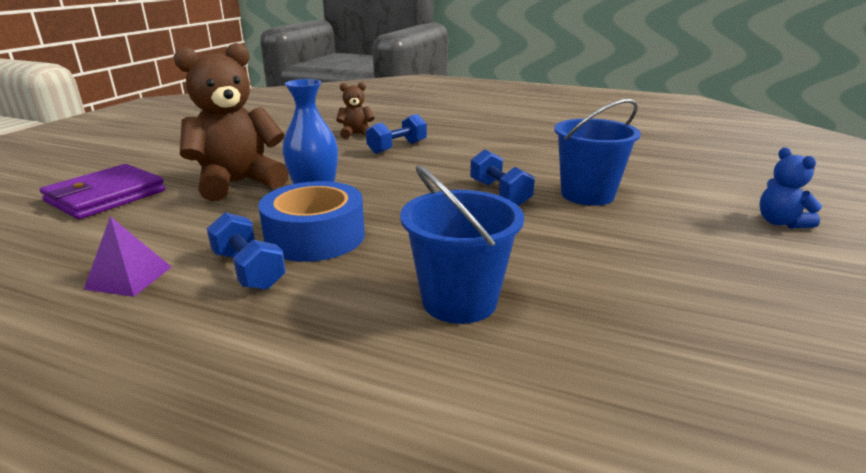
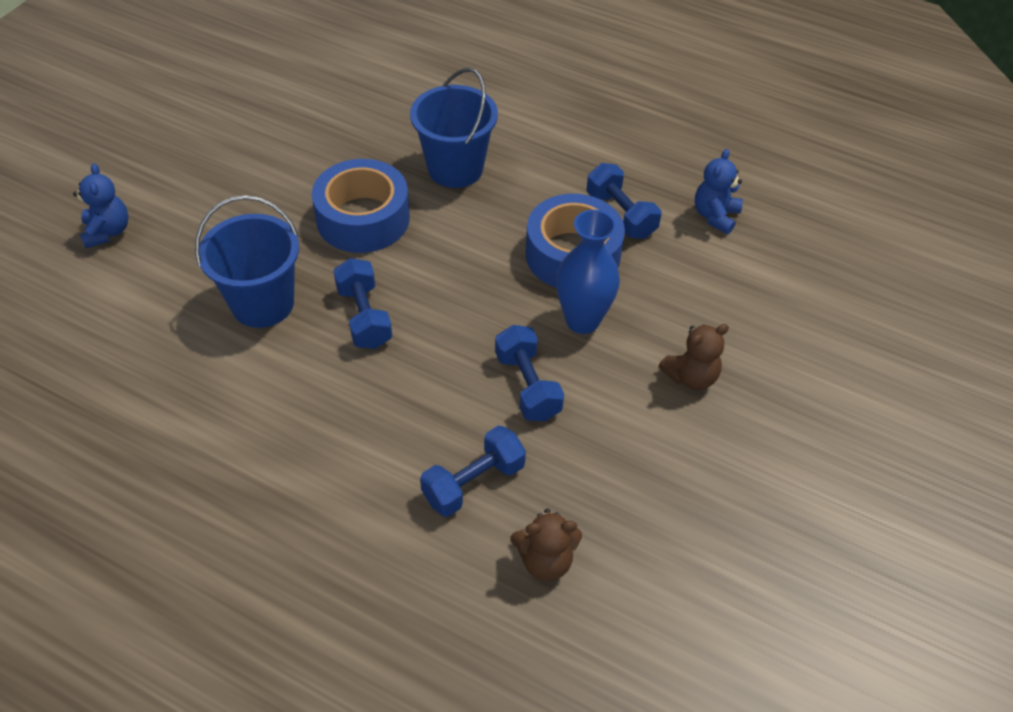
camera: 175 degrees left, 25 degrees up
purple wallet [40,164,166,219] -> none
purple pyramid [84,216,171,297] -> blue teddy bear [695,149,743,234]
brown teddy bear [173,43,289,202] -> brown teddy bear [659,324,729,390], size x0.49
none -> blue tape [312,159,410,253]
none -> blue dumbbell [495,325,564,421]

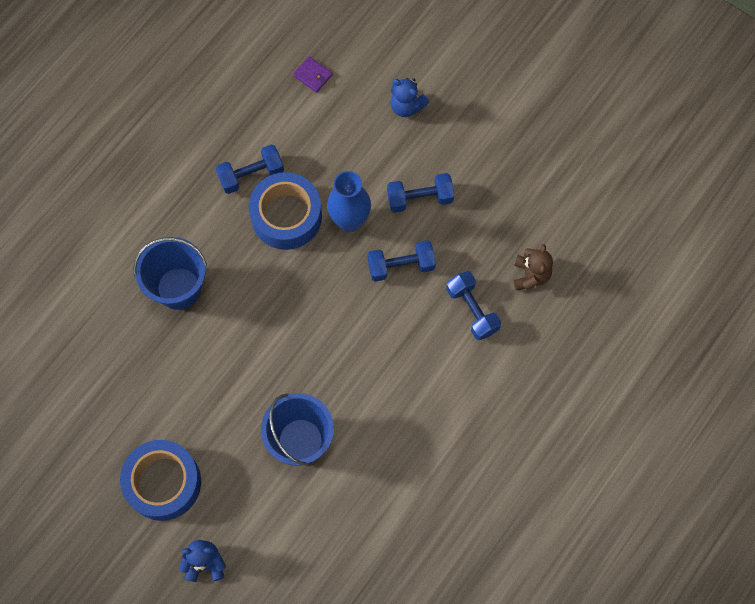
camera: 80 degrees left, 20 degrees up
blue tape [312,159,410,253] -> blue tape moved to [120,440,201,521]
blue dumbbell [333,258,392,349] -> blue dumbbell moved to [387,173,454,213]
brown teddy bear [659,324,729,390] -> none
blue teddy bear [695,149,743,234] -> blue teddy bear moved to [390,78,429,117]
none -> purple wallet [293,56,333,93]

